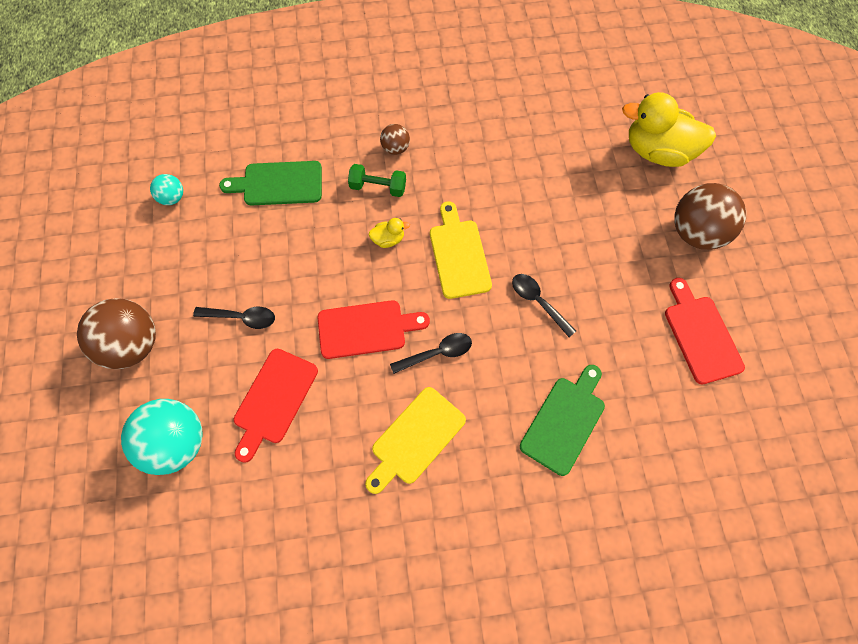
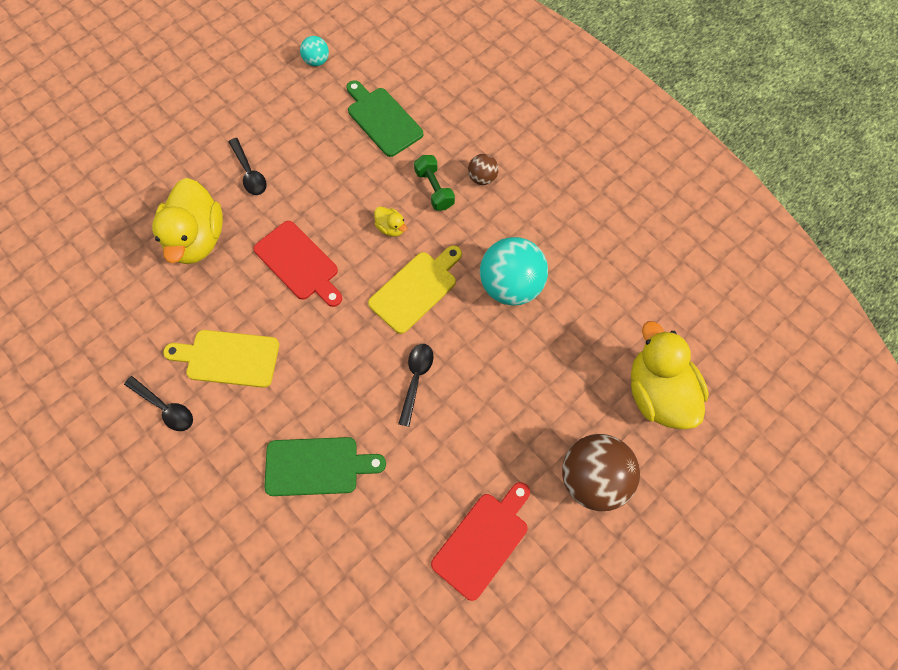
camera: 55 degrees right, 0 degrees up
brown ball [77,298,156,369] -> none
turquoise ball [121,399,203,475] -> turquoise ball moved to [480,237,548,306]
red cutting board [234,349,318,463] -> yellow duck [152,178,223,264]
black spoon [390,333,472,374] -> black spoon moved to [124,376,193,431]

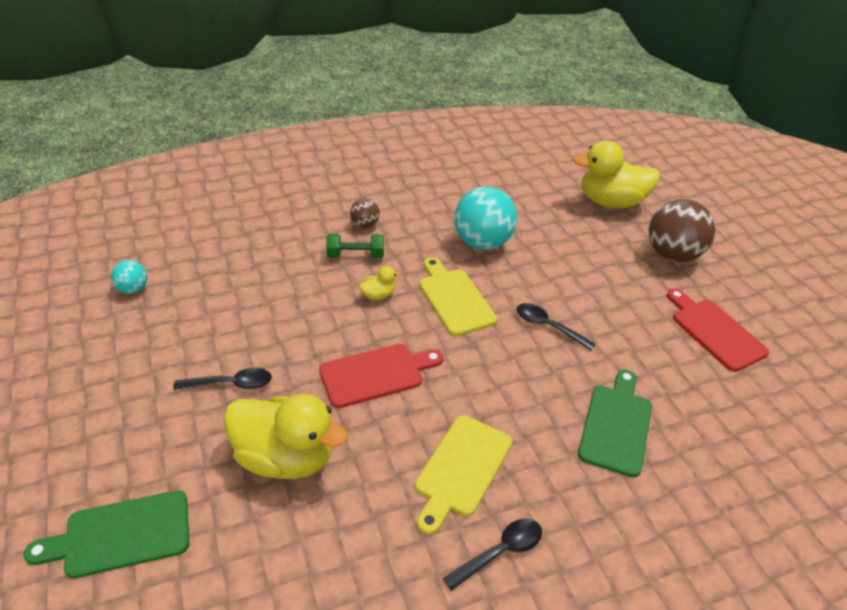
camera: 70 degrees left, 25 degrees down
green cutting board [346,80,423,157] -> green cutting board moved to [23,490,189,579]

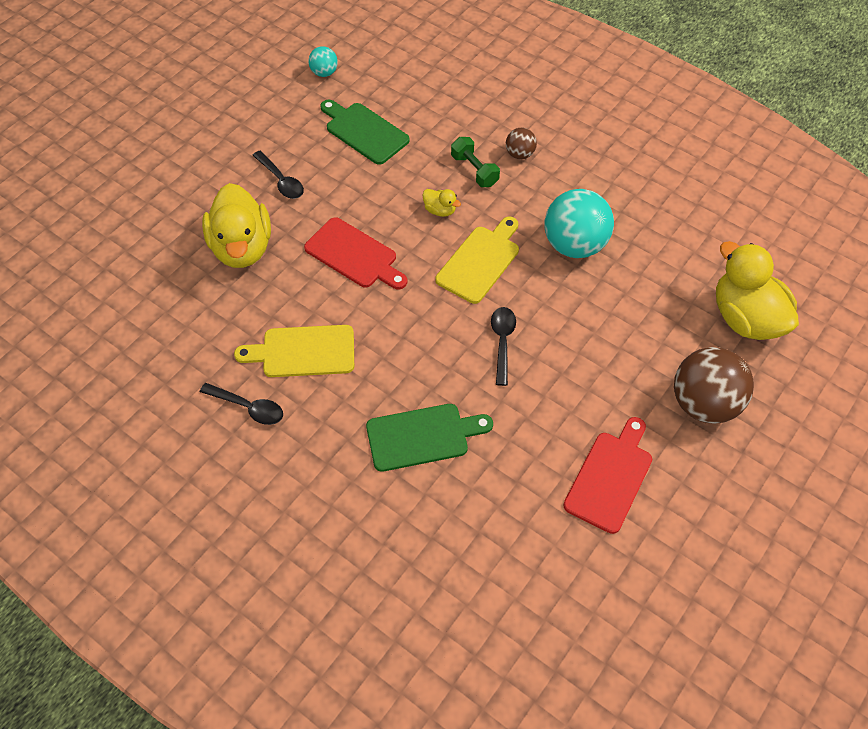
camera: 60 degrees right, 15 degrees up
green cutting board [23,490,189,579] -> green cutting board moved to [320,99,410,165]

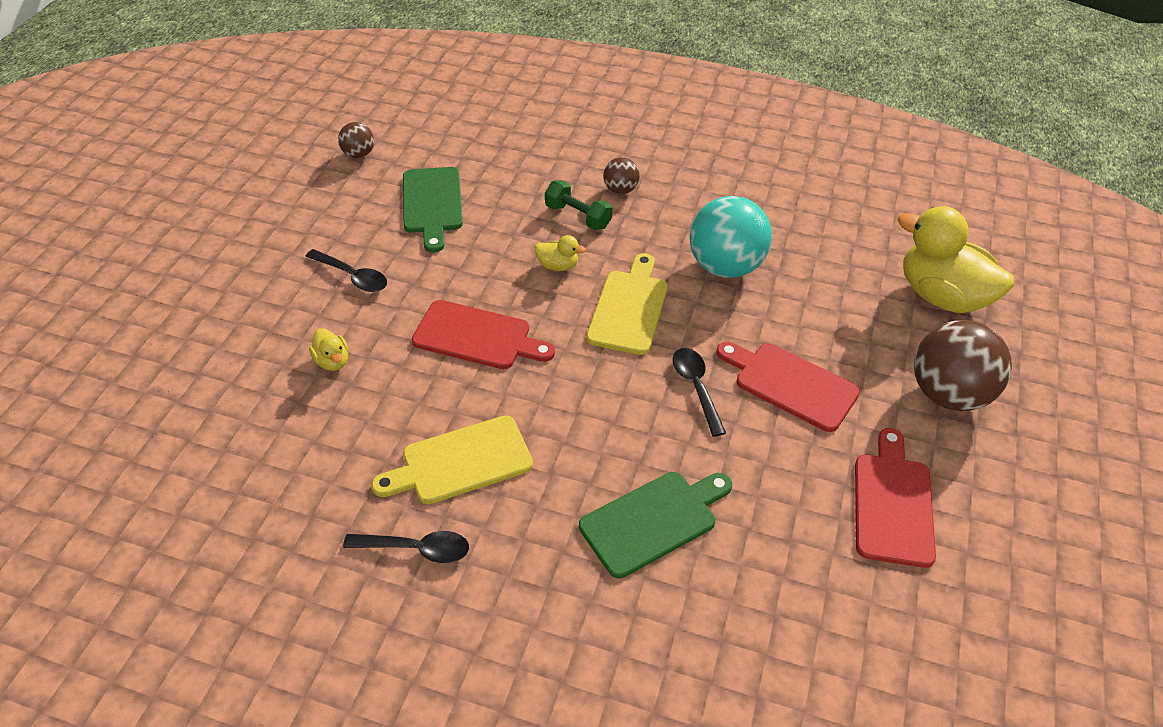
camera: 20 degrees left, 10 degrees down
yellow duck [202,183,271,268] -> yellow duck [309,328,349,371], size x0.43
turquoise ball [308,46,338,77] -> brown ball [338,122,374,158]
green cutting board [320,99,410,165] -> green cutting board turned 120 degrees counterclockwise [403,167,463,253]
none -> red cutting board [716,341,860,432]

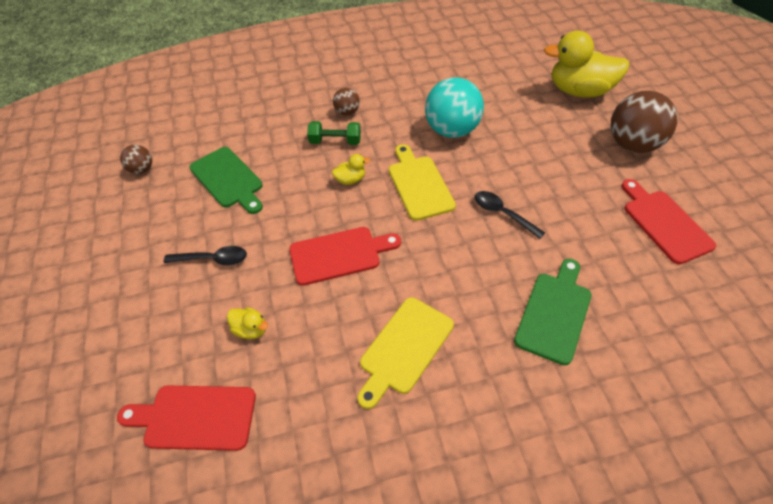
camera: 30 degrees left, 5 degrees up
black spoon [343,531,469,563] -> none
red cutting board [716,341,860,432] -> red cutting board moved to [117,385,256,451]

